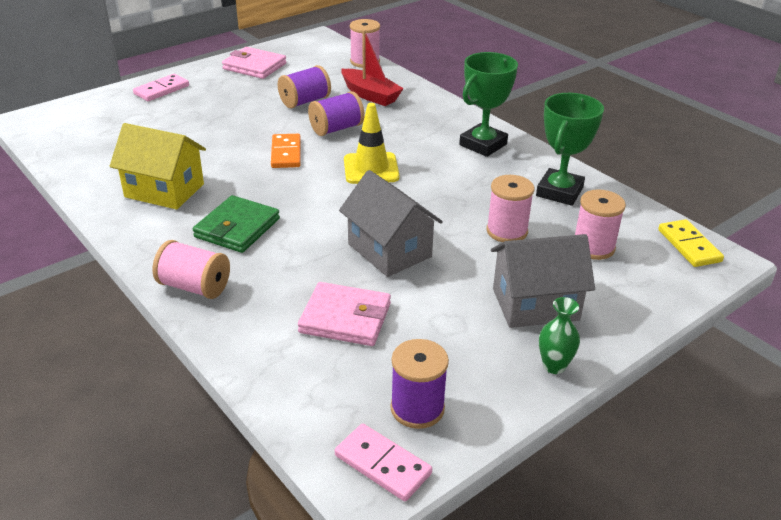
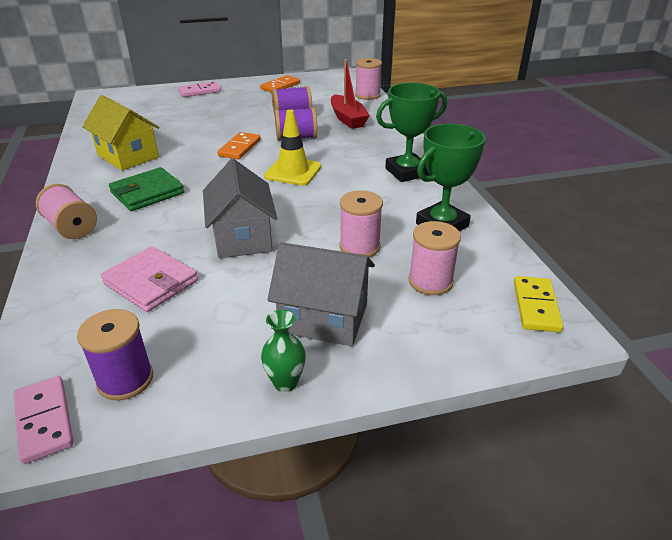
camera: 25 degrees right, 0 degrees up
pink wallet [222,47,286,79] -> orange domino [260,75,300,93]

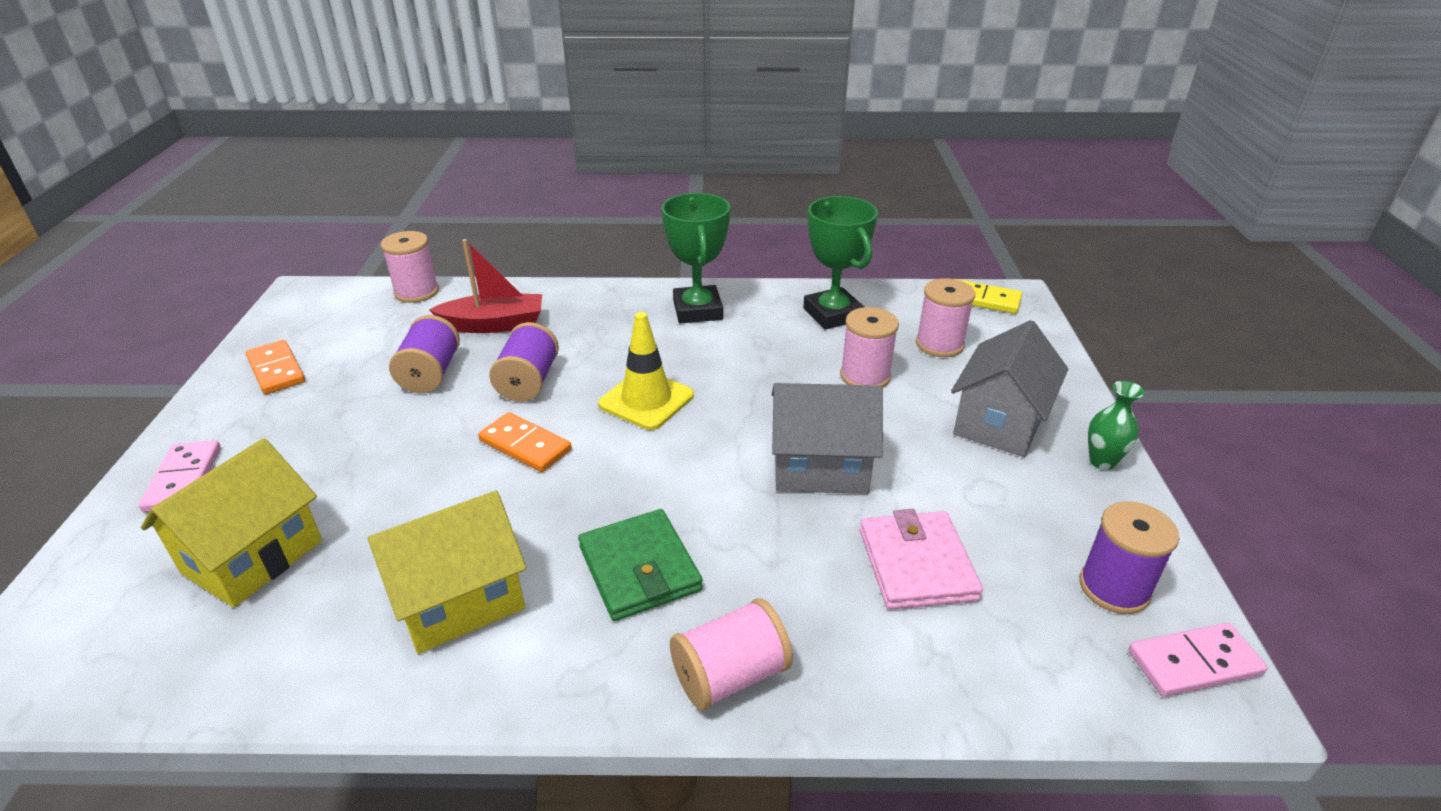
camera: 75 degrees left, 0 degrees up
pink wallet [101,246,198,312] -> pink wallet turned 60 degrees counterclockwise [860,509,983,610]
none -> yellow house [141,438,322,608]

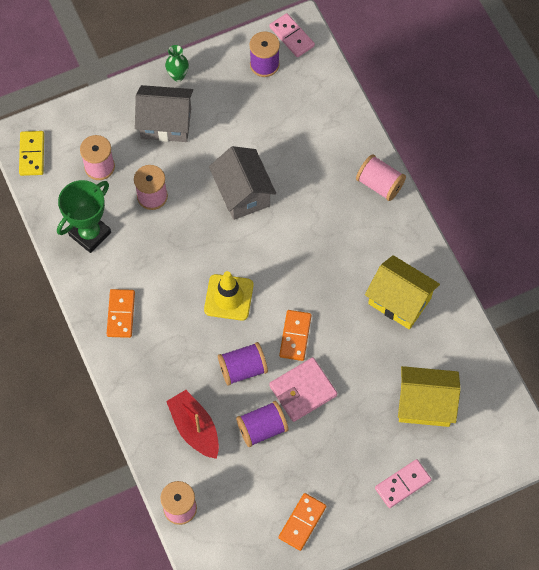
camera: 115 degrees left, 30 degrees up
green wallet [578,509,703,621] -> none
green trophy [662,193,730,323] -> orange domino [107,289,135,338]
pink wallet [860,509,983,610] -> pink wallet moved to [269,357,337,422]

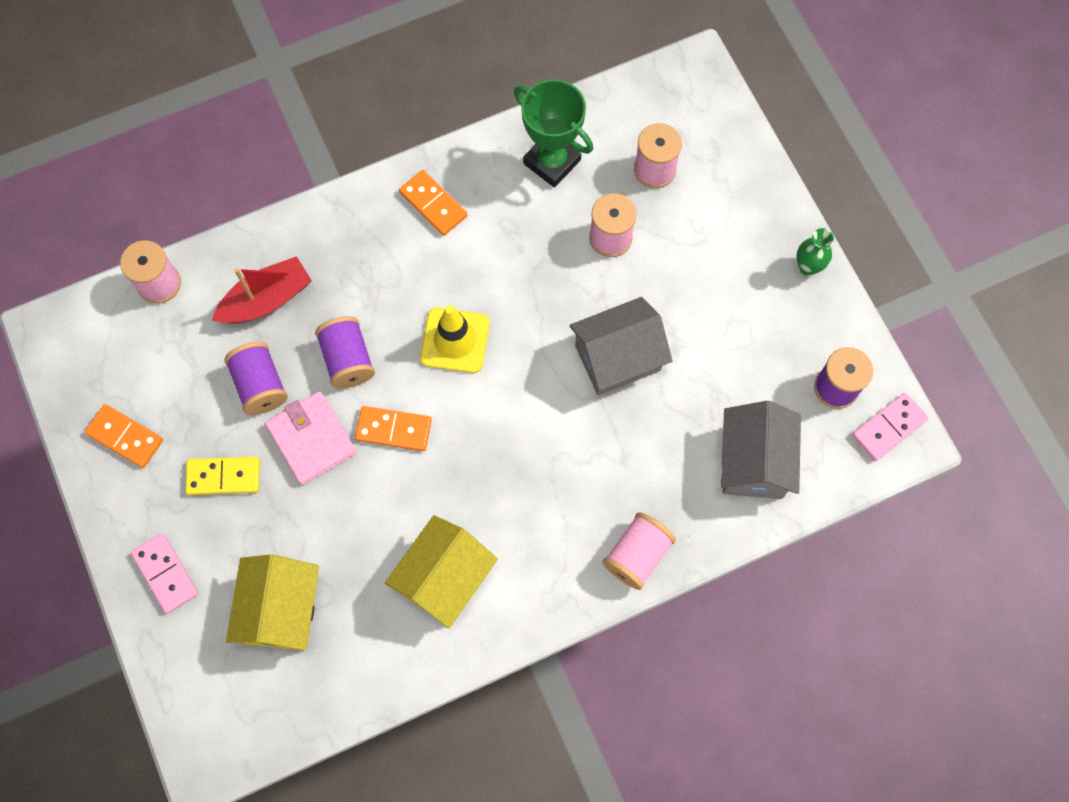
camera: 90 degrees right, 5 degrees up
yellow domino [19,131,44,176] -> yellow domino moved to [185,457,260,495]
orange domino [107,289,135,338] -> orange domino turned 45 degrees clockwise [399,170,467,236]
grey house [135,85,193,142] -> grey house moved to [721,401,801,499]

